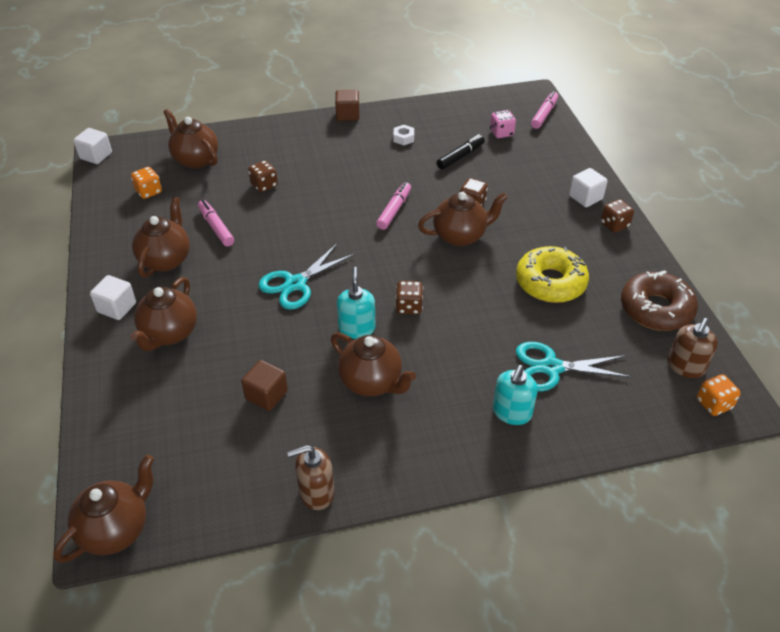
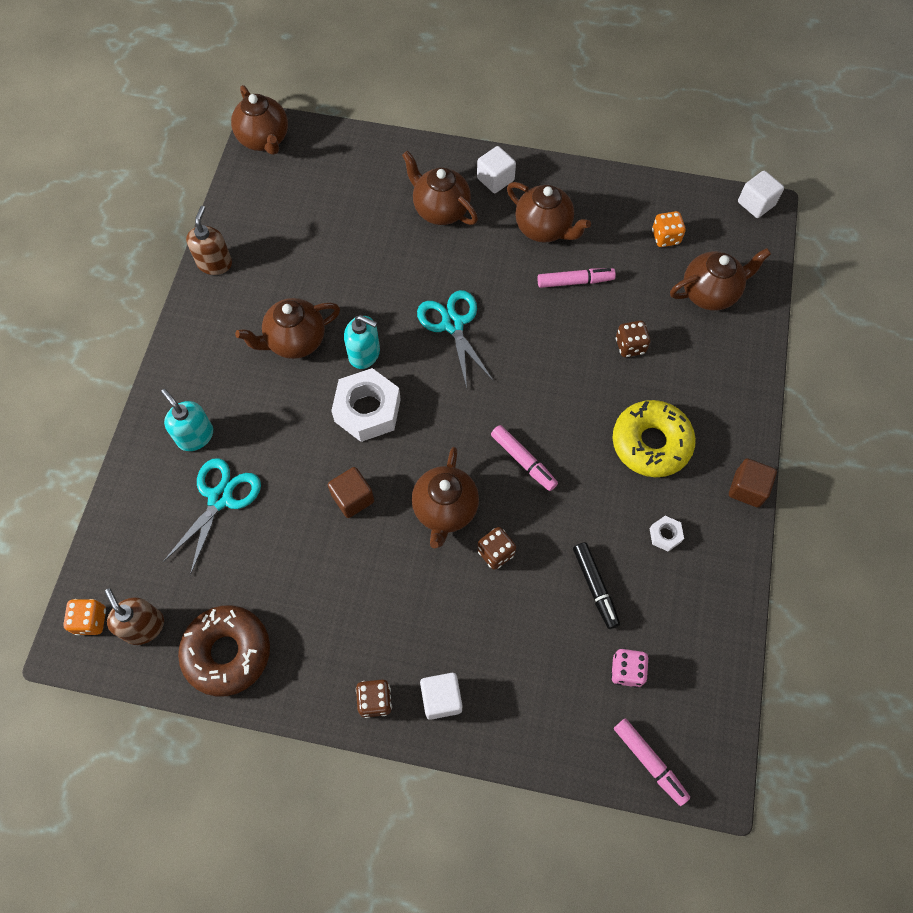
camera: 115 degrees right, 20 degrees up
brown cube [241,360,288,411] -> brown cube moved to [328,467,374,518]
brown dice [395,281,423,314] -> white nut [331,368,401,442]
yellow donut [516,246,589,303] -> yellow donut moved to [613,400,696,477]

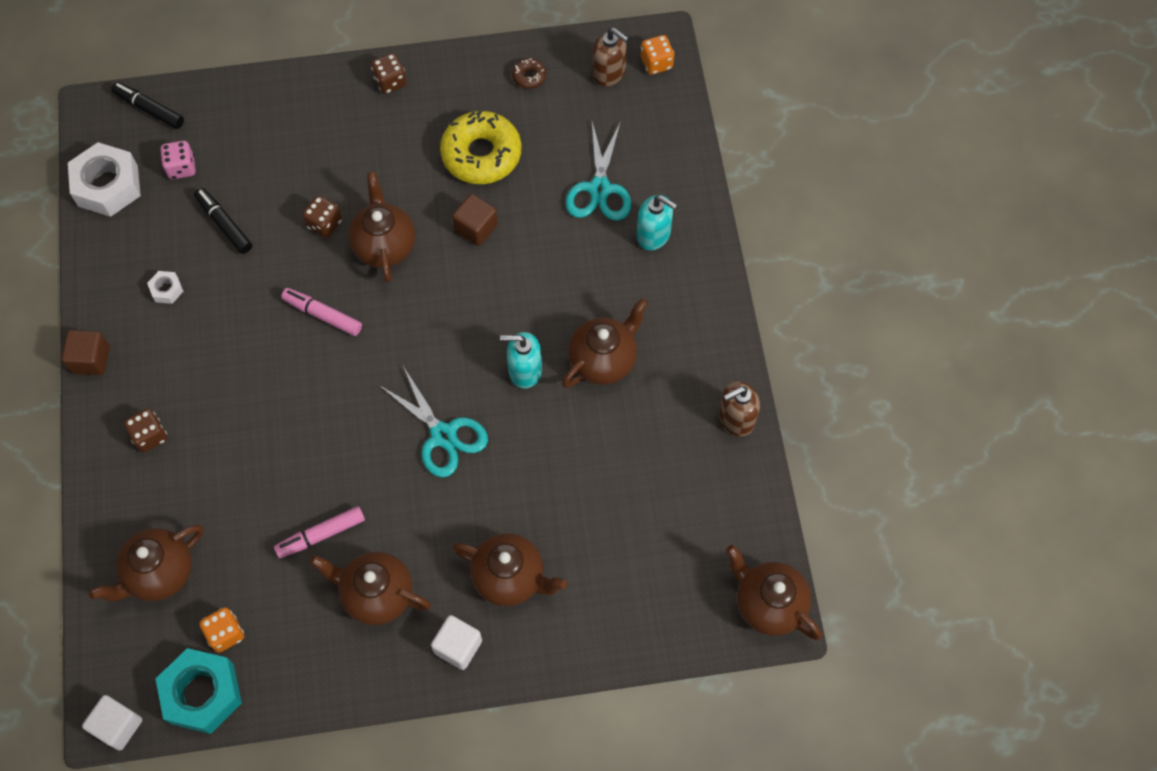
camera: 160 degrees right, 0 degrees up
brown donut [178,605,270,697] -> brown donut [512,58,546,89], size x0.44
brown soap dispenser [186,206,232,275] -> brown soap dispenser turned 75 degrees clockwise [719,381,760,436]
white nut [331,368,401,442] -> white nut moved to [68,142,141,217]
white cube [420,673,462,720] -> none
yellow donut [613,400,696,477] -> yellow donut moved to [440,109,521,184]
pink marker [614,718,690,806] -> black marker [111,82,184,129]
brown dice [616,321,650,357] -> brown dice moved to [124,409,167,452]
none -> turquoise nut [156,648,242,734]

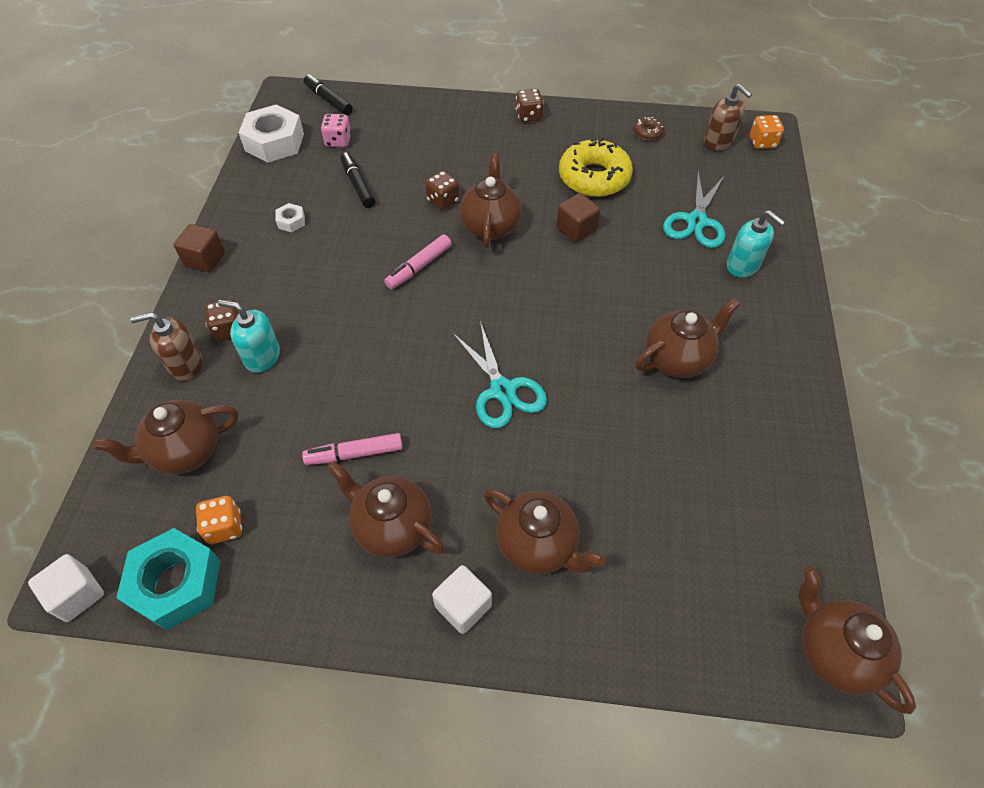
camera: 15 degrees right, 10 degrees down
pink marker [281,288,362,336] -> pink marker turned 90 degrees counterclockwise [384,234,452,289]
turquoise soap dispenser [500,332,542,389] -> turquoise soap dispenser moved to [218,300,280,373]
brown soap dispenser [719,381,760,436] -> brown soap dispenser moved to [130,312,202,381]

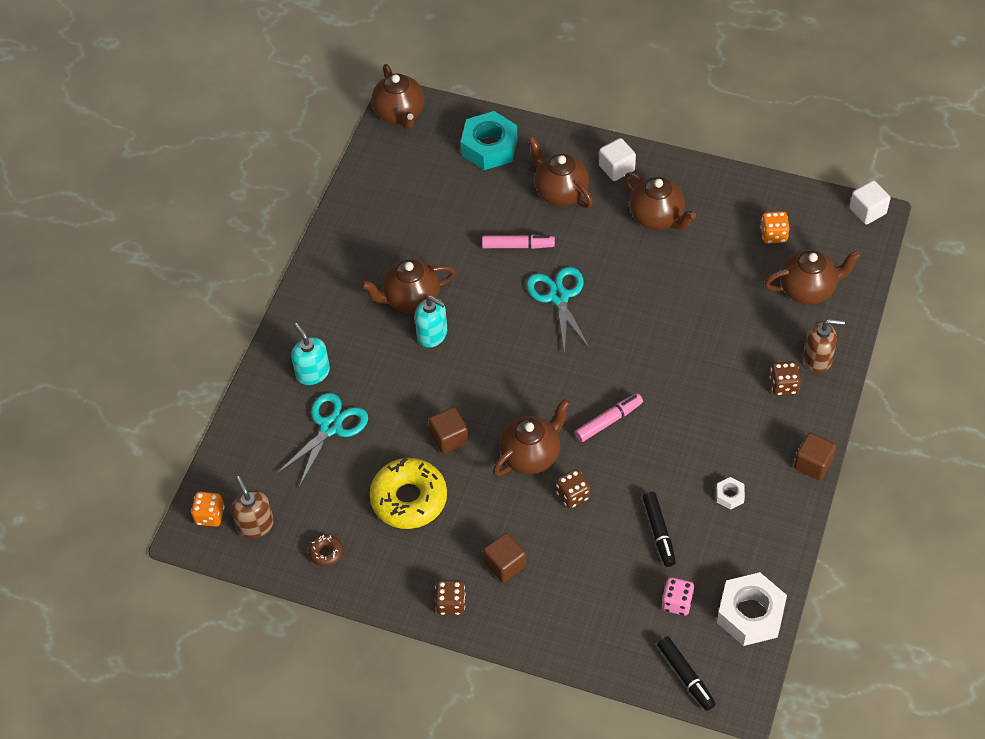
camera: 165 degrees left, 0 degrees up
turquoise nut [116,528,221,630] -> turquoise nut moved to [461,111,517,170]
turquoise soap dispenser [218,300,280,373] -> turquoise soap dispenser moved to [415,295,447,348]
pink marker [302,433,403,465] -> pink marker moved to [482,235,555,249]
brown teapot [460,153,522,248] -> brown teapot turned 150 degrees counterclockwise [493,399,570,476]
none -> brown cube [483,533,526,583]

